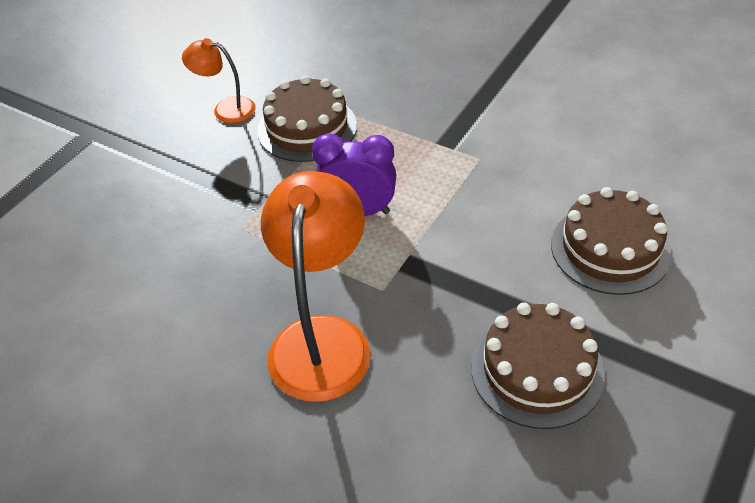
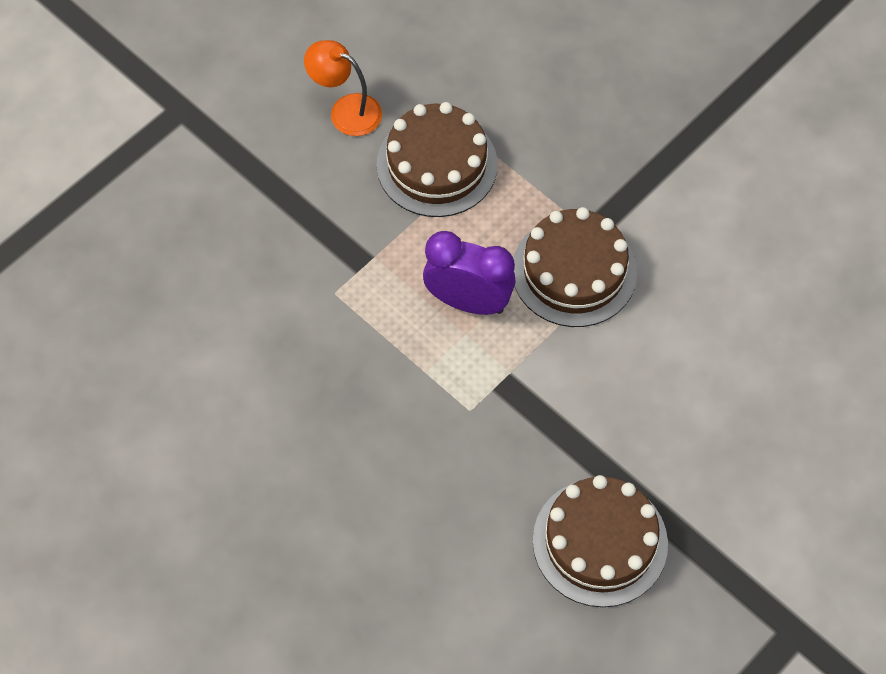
camera: 10 degrees right, 15 degrees up
orange lamp [261,171,371,402] -> none
brown cake [551,187,672,295] -> brown cake moved to [514,207,637,327]

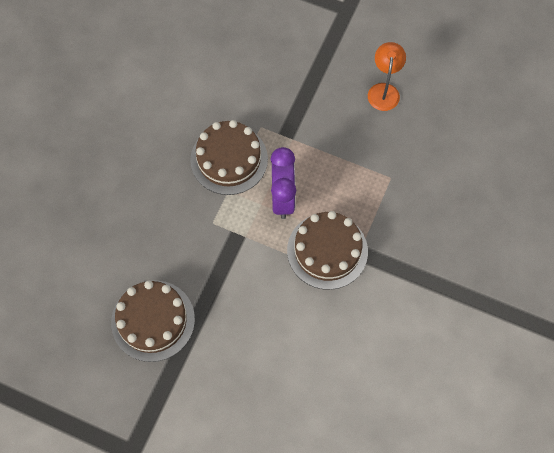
camera: 70 degrees right, 5 degrees up
brown cake [376,102,498,217] -> brown cake moved to [190,120,268,195]

